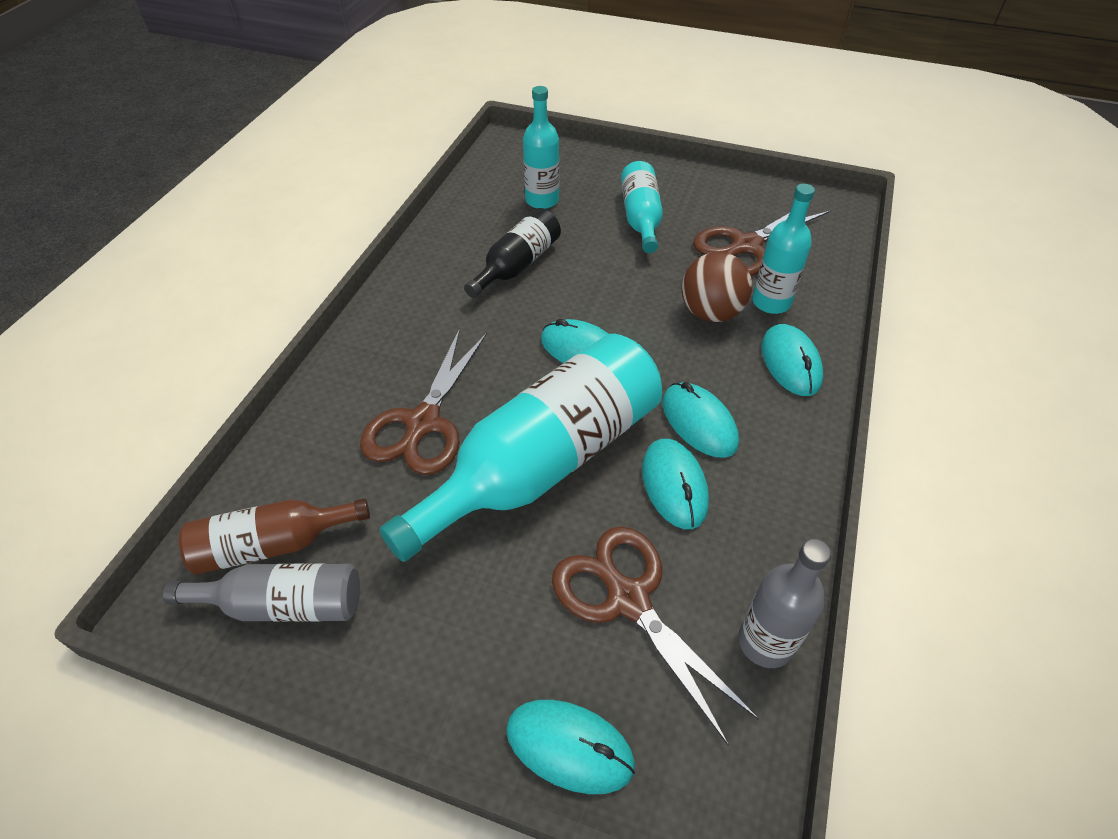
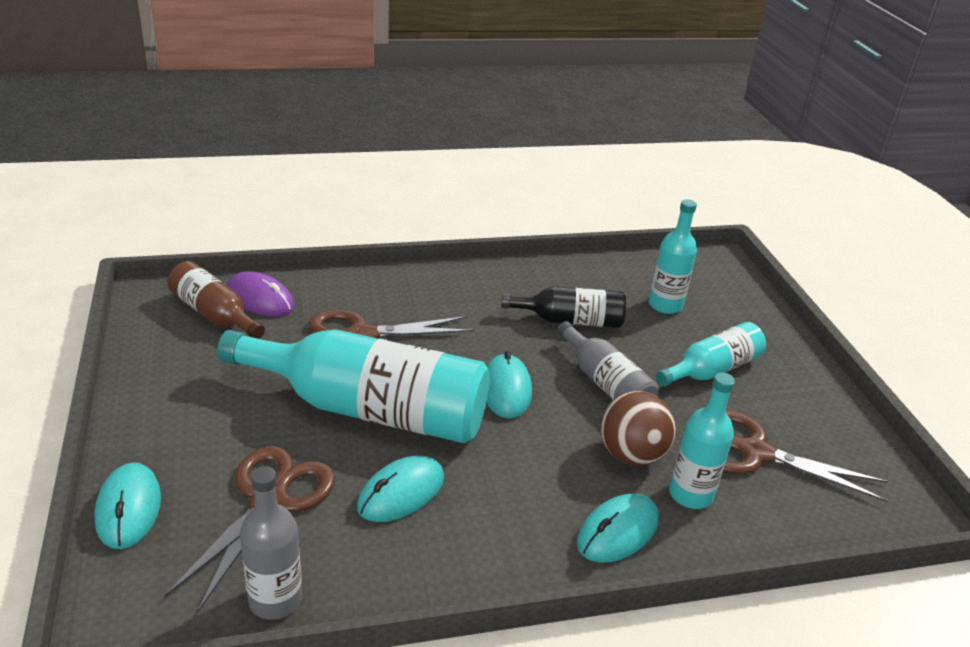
camera: 55 degrees right, 15 degrees down
grey bottle [163,564,360,622] -> grey bottle moved to [558,321,659,400]
turquoise mouse [663,382,739,458] -> none
none -> purple mouse [227,271,294,316]

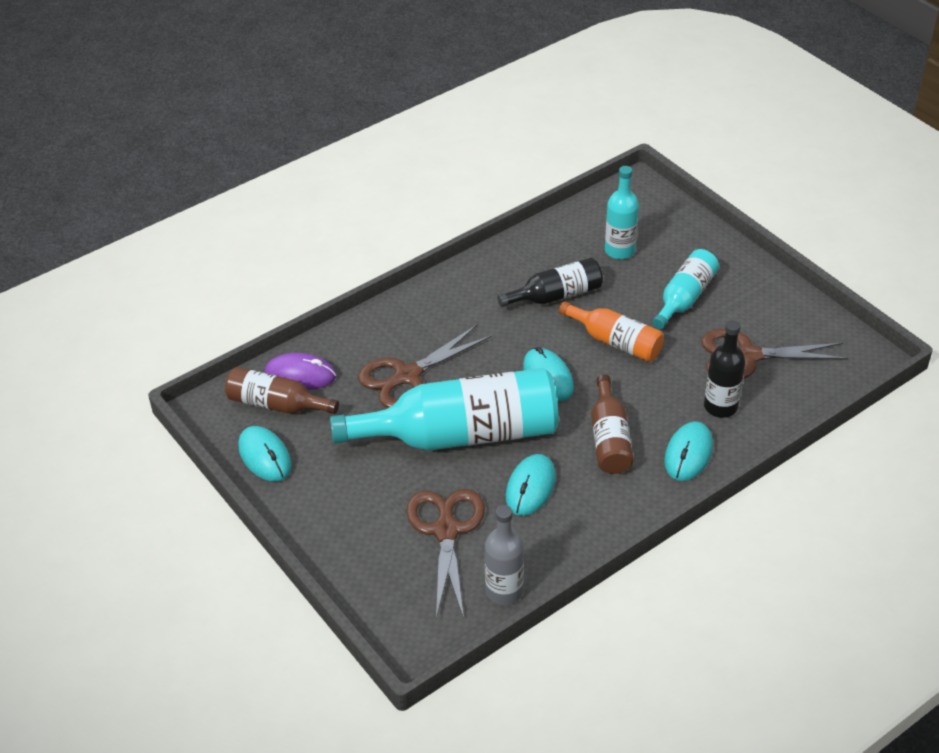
camera: 20 degrees left, 10 degrees up
turquoise mouse [94,463,161,549] -> turquoise mouse moved to [238,426,292,481]
grey bottle [558,321,659,400] -> orange bottle [559,301,664,362]
brown ball [600,391,676,466] -> none
turquoise bottle [669,372,735,509] -> black bottle [704,320,746,418]
none -> brown bottle [591,374,634,474]

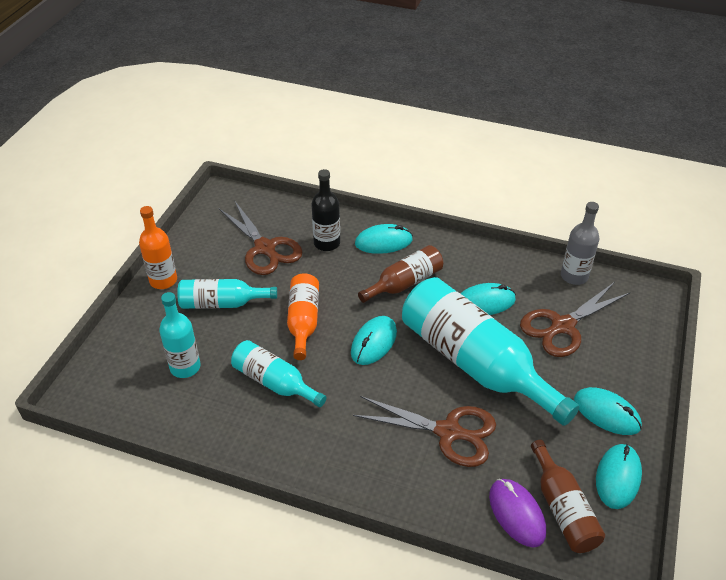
camera: 125 degrees left, 0 degrees up
black bottle [497,258,603,307] -> turquoise bottle [231,340,327,407]
none -> orange bottle [139,206,177,289]
none -> turquoise mouse [574,387,642,435]

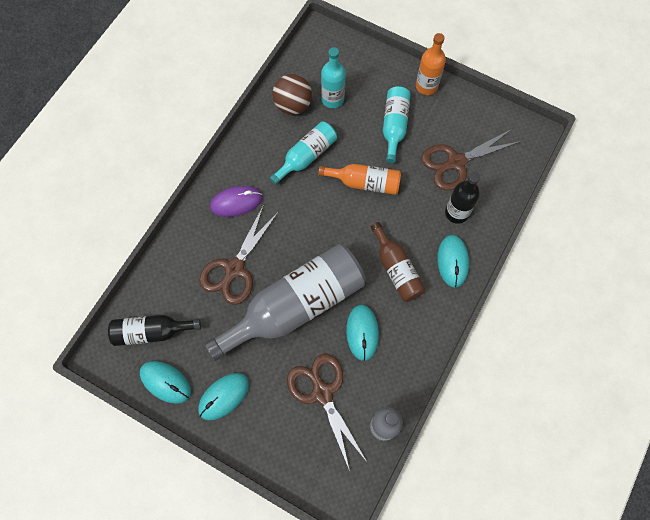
camera: 100 degrees right, 25 degrees up
turquoise mouse [351,316,397,365] -> none
turquoise bottle [402,277,580,426] -> grey bottle [204,244,366,361]
purple mouse [489,479,546,548] -> purple mouse moved to [210,186,262,217]
brown bottle [531,440,605,553] -> black bottle [108,315,201,346]
none -> brown ball [272,74,312,115]

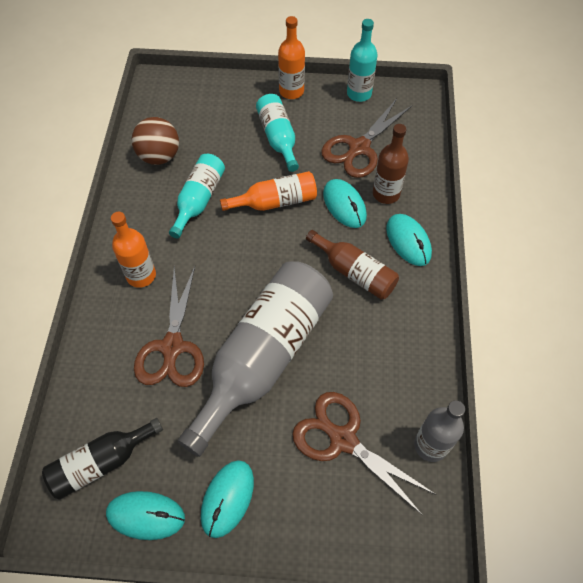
camera: 25 degrees left, 10 degrees down
purple mouse [210,186,262,217] -> orange bottle [111,212,156,288]
turquoise bottle [321,47,346,108] -> turquoise bottle moved to [347,19,378,102]
turquoise mouse [346,305,379,361] -> turquoise mouse moved to [323,179,367,228]
black bottle [445,172,480,224] -> brown bottle [373,124,409,204]

